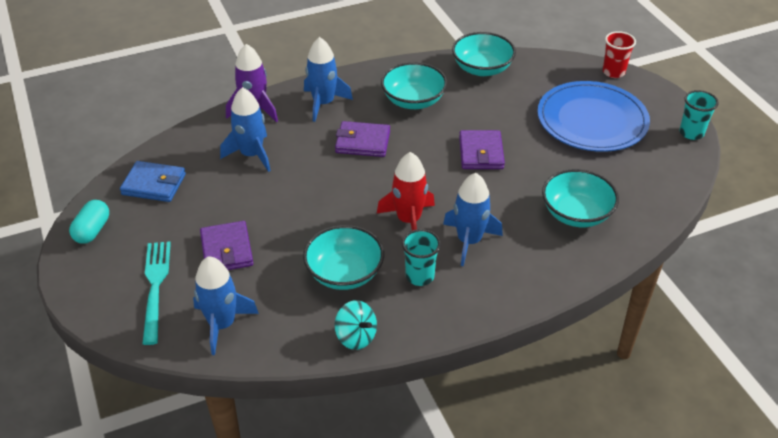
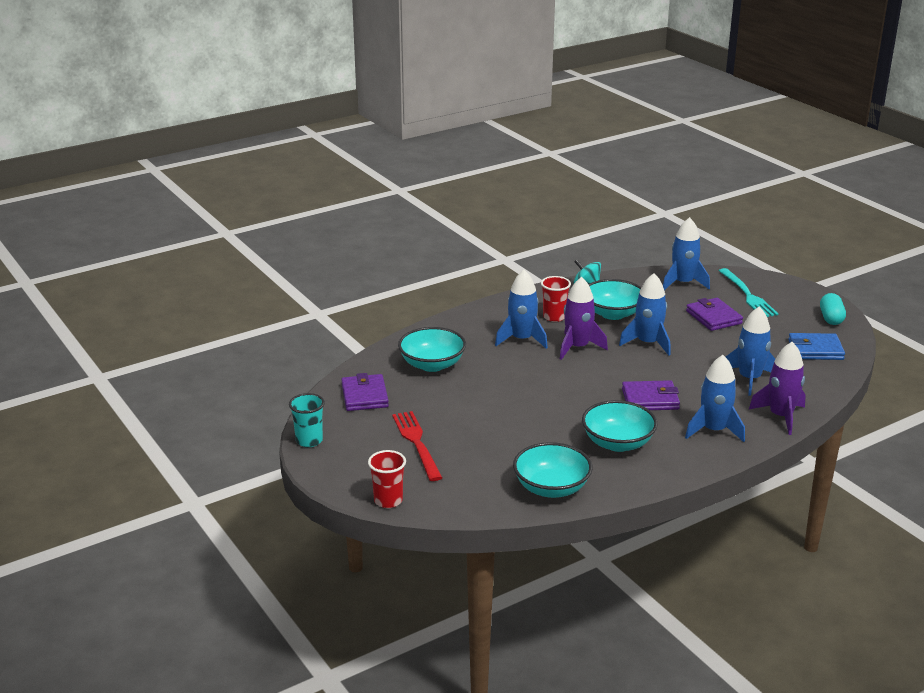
camera: 170 degrees right, 15 degrees down
red rocket [377,152,435,231] -> purple rocket [560,277,608,360]
turquoise cup [402,229,441,286] -> red cup [541,276,571,322]
purple wallet [459,130,505,169] -> purple wallet moved to [341,373,389,411]
blue plate [538,81,650,152] -> red fork [392,411,442,481]
none -> blue rocket [619,273,671,355]

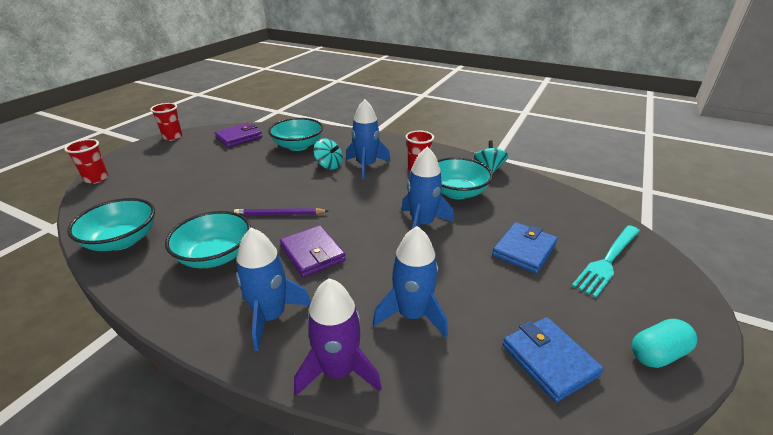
camera: 60 degrees right, 5 degrees up
turquoise cup [289,393,325,447] -> red cup [150,103,182,141]
red fork [392,411,442,481] -> none
purple rocket [560,277,608,360] -> none
blue rocket [663,217,710,290] -> none
purple wallet [686,298,743,331] -> blue wallet [492,222,558,274]
none -> purple pencil [234,208,328,216]
none -> turquoise spinning top [313,138,343,170]

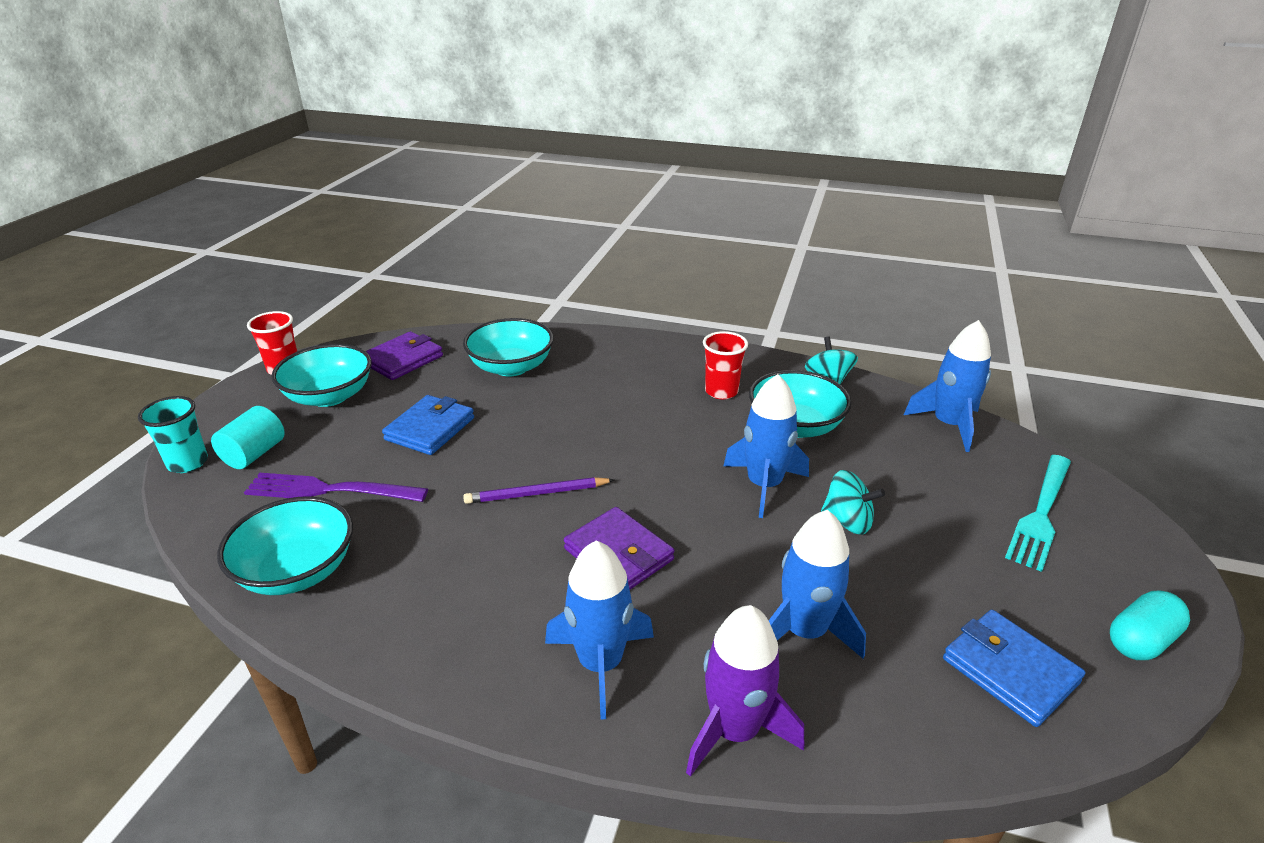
camera: 10 degrees left, 0 degrees up
red cup [64,139,108,184] -> turquoise cup [138,396,208,473]
turquoise bowl [165,211,251,268] -> turquoise bowl moved to [271,344,372,407]
turquoise spinning top [313,138,343,170] -> turquoise spinning top moved to [821,470,885,535]
blue rocket [346,99,391,179] -> blue rocket moved to [904,320,991,452]
blue wallet [492,222,558,274] -> blue wallet moved to [382,395,474,455]
none -> turquoise cylinder [211,406,285,469]
none -> purple fork [244,473,428,502]

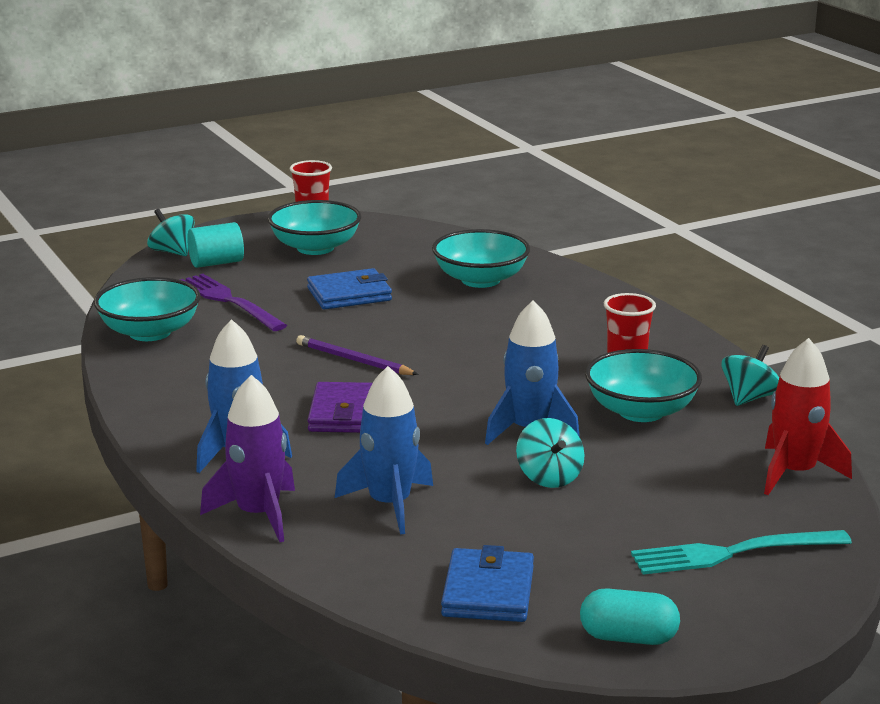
camera: 45 degrees right, 10 degrees down
turquoise cup [138,396,208,473] -> turquoise spinning top [147,209,195,256]
purple wallet [366,331,443,380] -> none
blue rocket [904,320,991,452] -> red rocket [764,338,852,495]

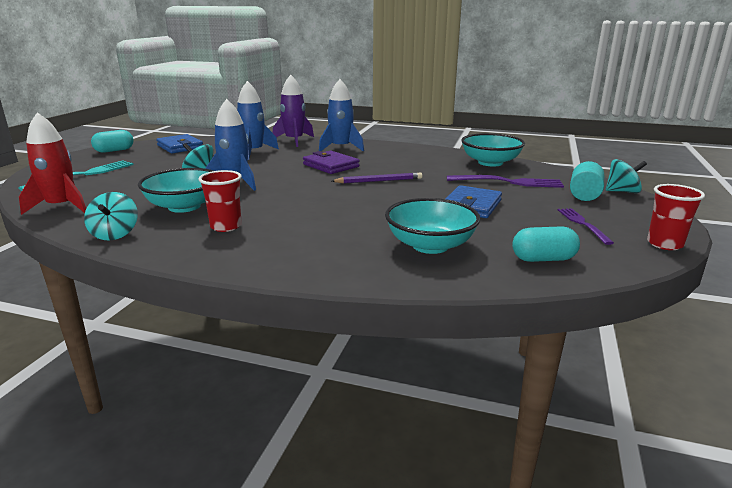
camera: 135 degrees right, 0 degrees up
turquoise bowl [268,200,361,255] -> purple fork [558,208,614,245]
none -> turquoise capsule [512,226,580,262]

